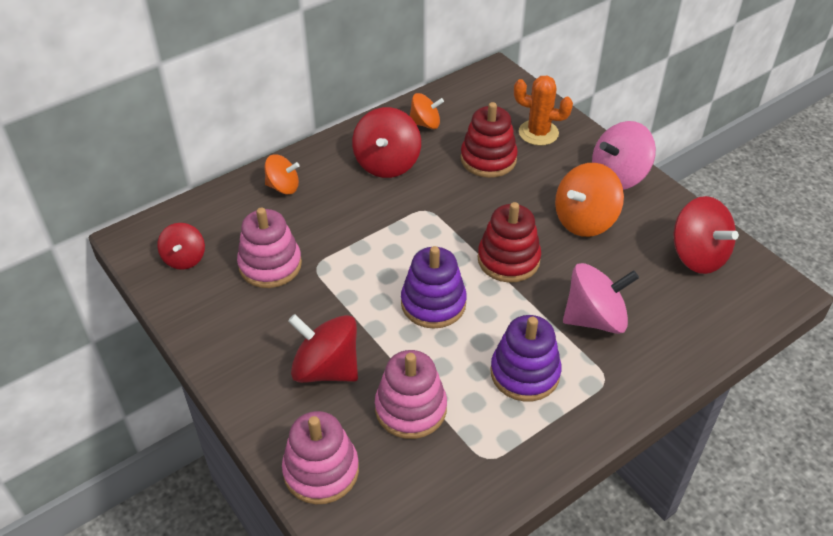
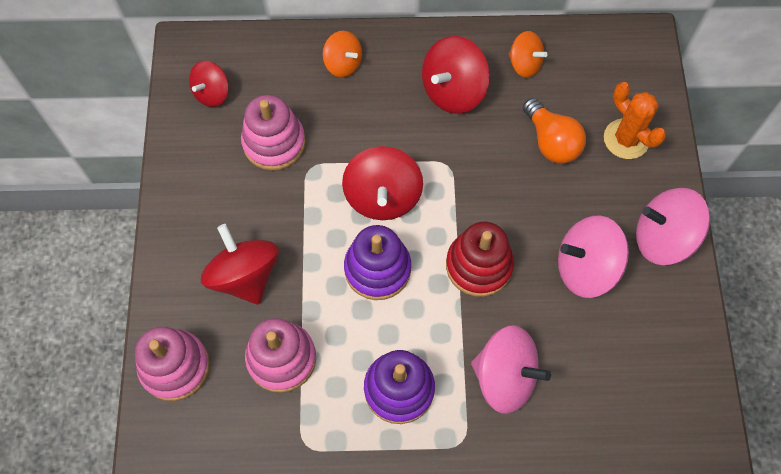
camera: 35 degrees right, 20 degrees up
red stacking toy [461,102,518,178] -> orange light bulb [523,98,586,164]
orange spinning top [555,163,624,237] -> pink spinning top [558,216,629,298]
red spinning top [674,196,739,274] -> red spinning top moved to [342,146,423,220]

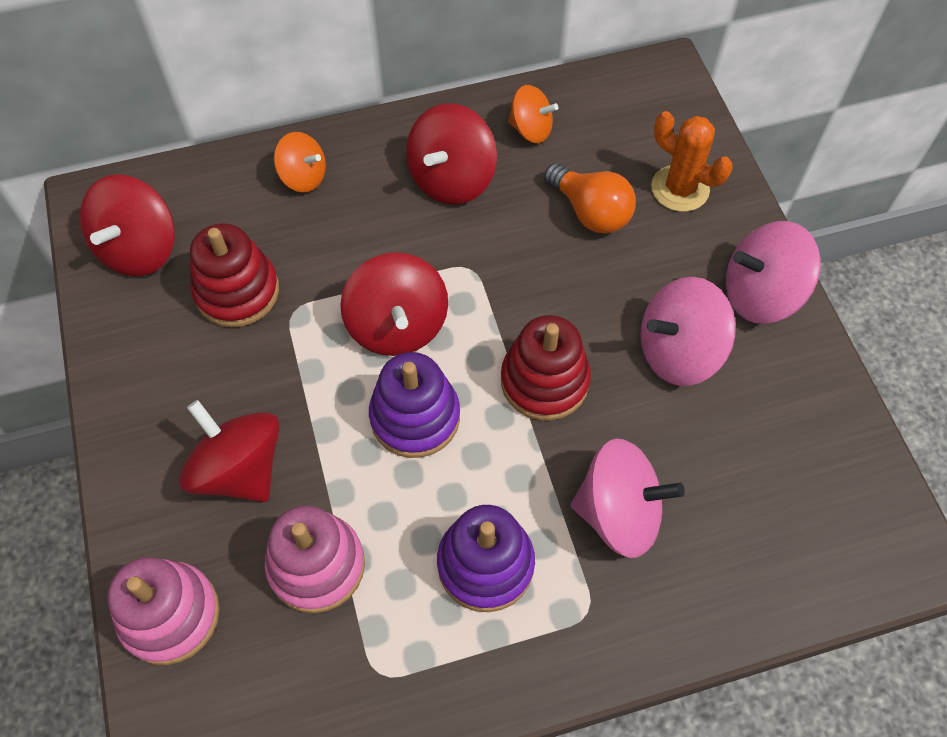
camera: 15 degrees left, 5 degrees down
red spinning top [189,61,229,107] -> red spinning top [80,174,175,277], size x1.63
pink stacking toy [241,95,306,171] -> red stacking toy [190,223,279,327]

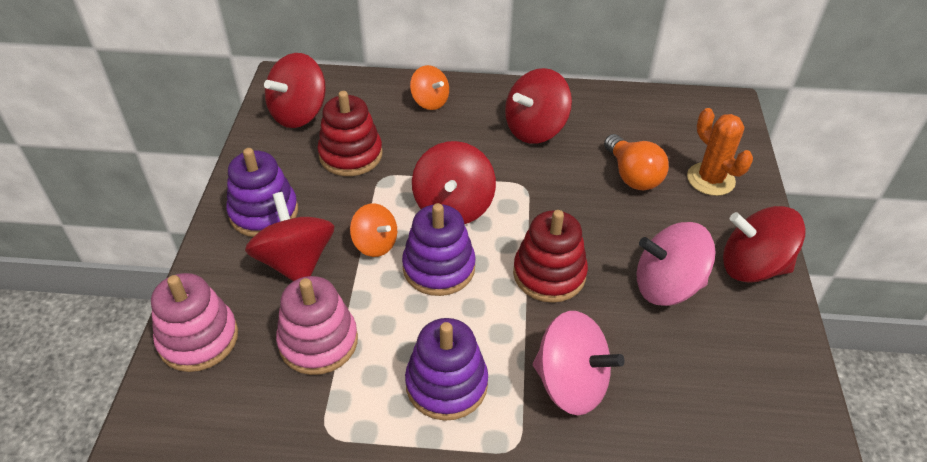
camera: 20 degrees right, 15 degrees down
orange spinning top [508,85,558,143] -> orange spinning top moved to [350,204,397,257]
pink spinning top [726,221,821,324] -> red spinning top [723,206,806,283]
none -> purple stacking toy [226,148,298,237]

